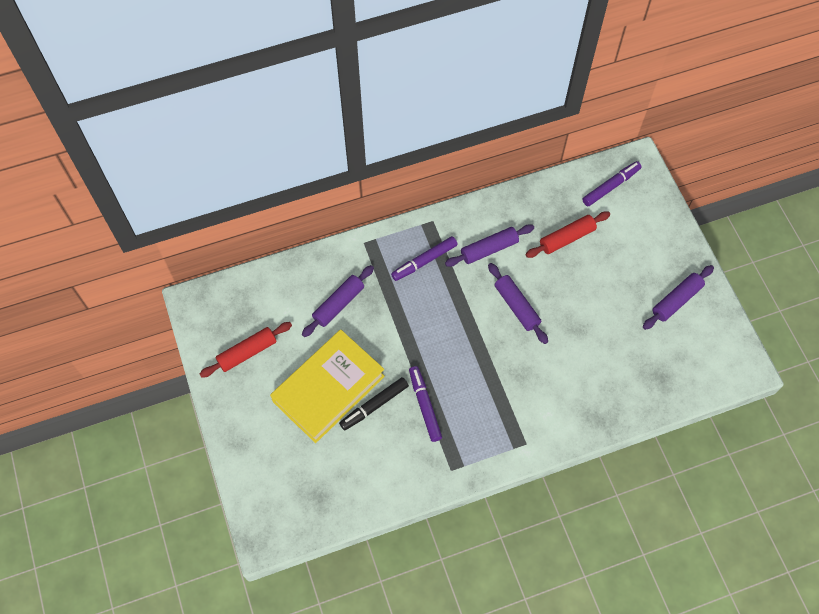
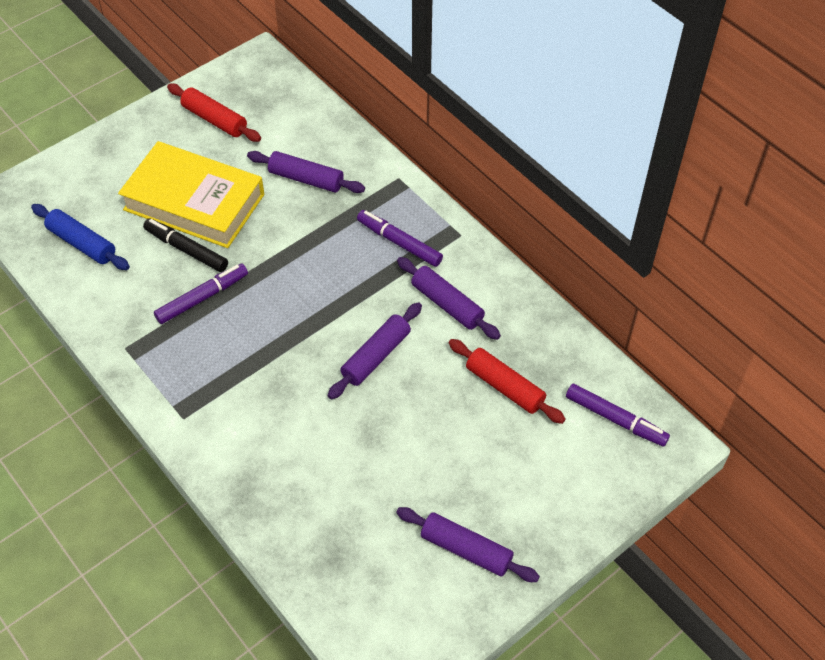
camera: 70 degrees right, 10 degrees down
none -> blue rolling pin [31,204,130,270]

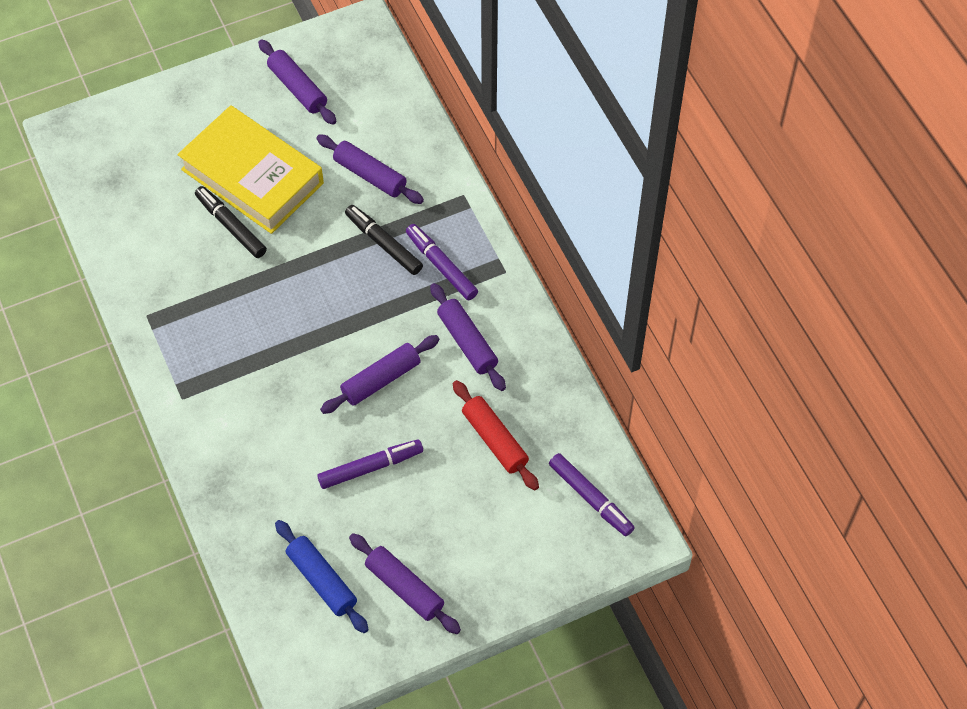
camera: 15 degrees right, 5 degrees up
blue rolling pin [31,204,130,270] -> blue rolling pin moved to [275,520,369,633]
purple marker [154,264,248,324] -> purple marker moved to [317,439,423,489]
red rolling pin [167,84,261,142] -> purple rolling pin [258,39,336,125]
none -> black marker [345,205,423,275]

